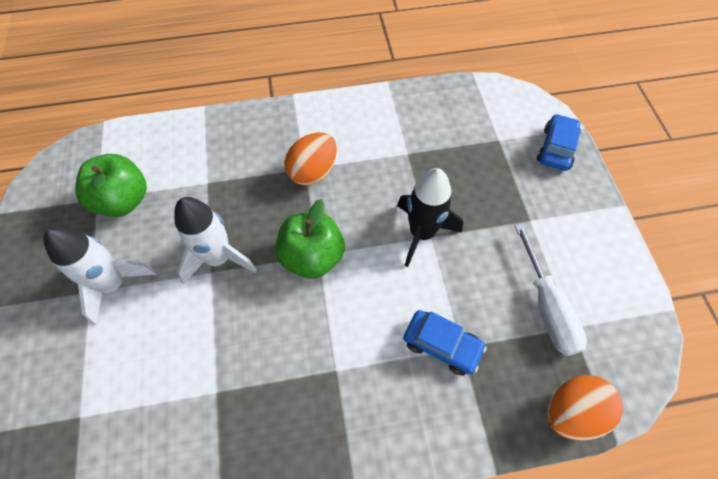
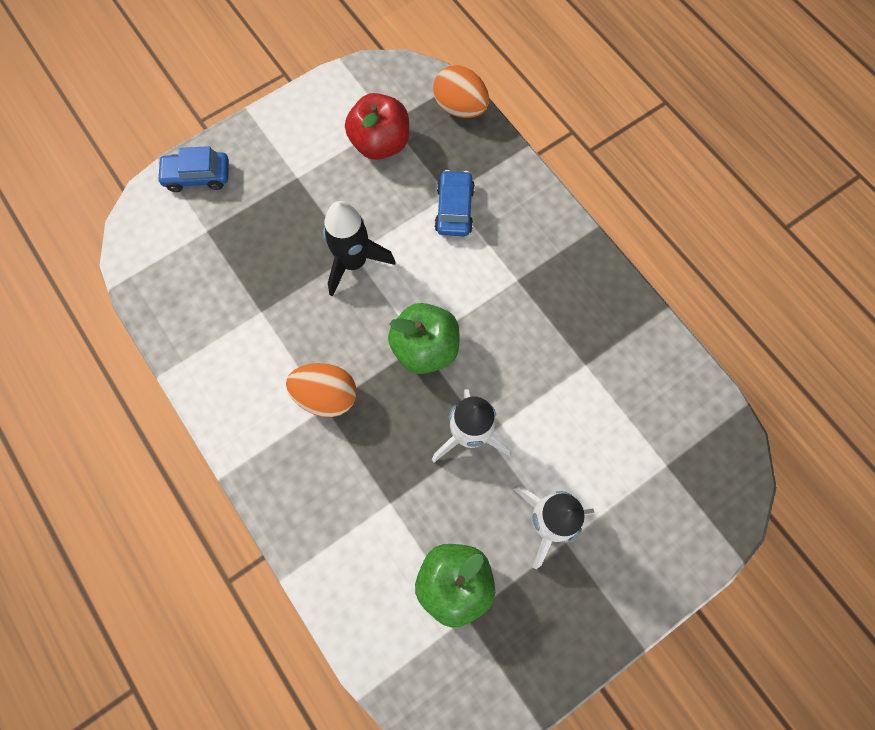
camera: 115 degrees left, 10 degrees up
white screwdriver [514,223,587,356] -> red apple [345,93,409,160]

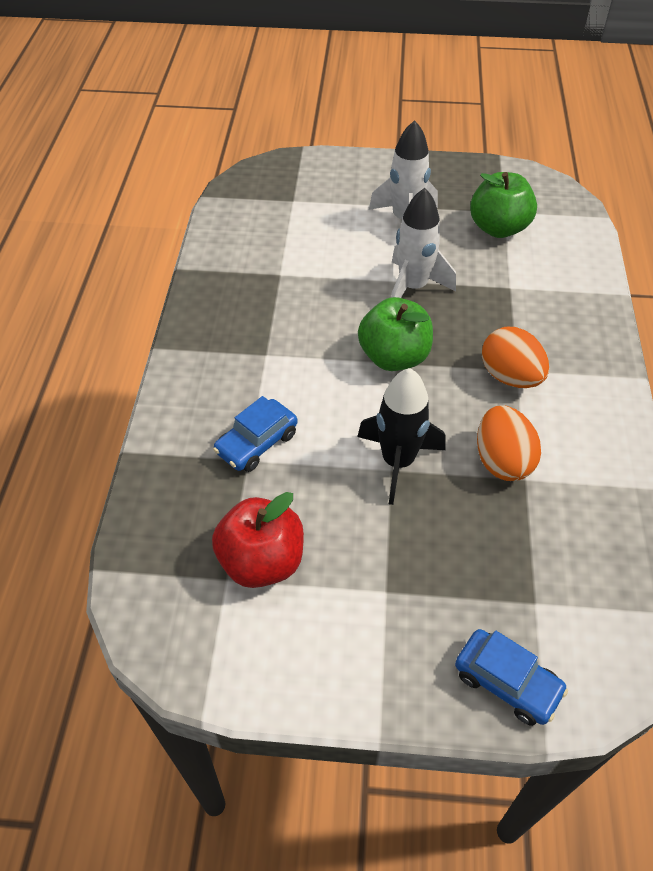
camera: 140 degrees left, 20 degrees down
orange egg [433,65,489,118] -> orange egg moved to [477,405,541,481]

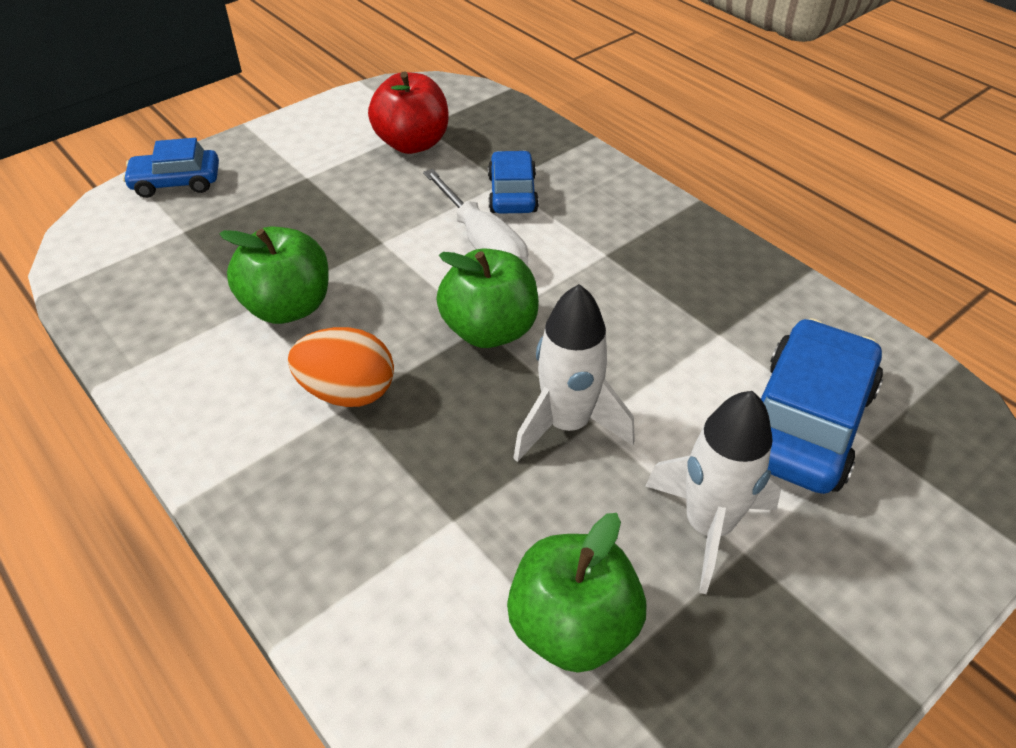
camera: 135 degrees right, 5 degrees down
black rocket [357,368,445,505] -> none
orange egg [477,405,541,481] -> green apple [219,227,329,324]
none -> white screwdriver [423,169,528,266]
none -> blue car [761,318,883,494]

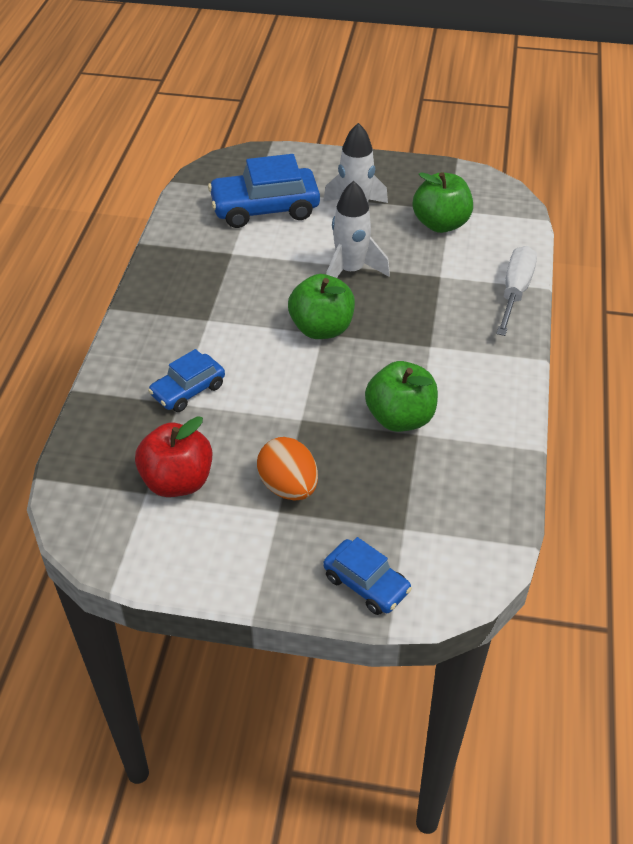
camera: 130 degrees left, 0 degrees up
orange egg [288,327,394,407] -> orange egg moved to [257,437,318,501]
white screwdriver [423,169,528,266] -> white screwdriver moved to [497,246,537,336]

